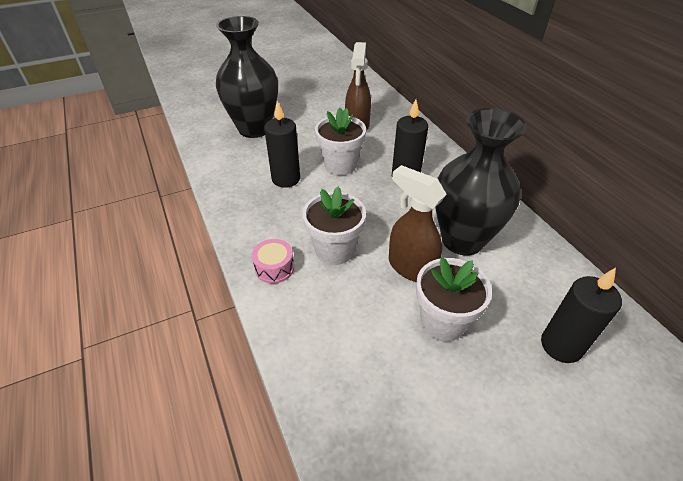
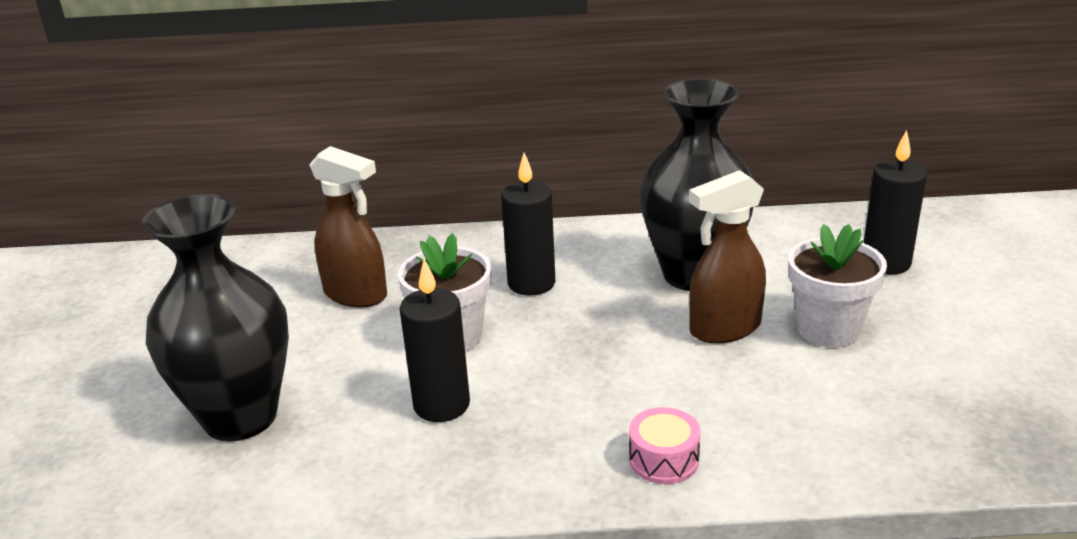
camera: 65 degrees left, 15 degrees down
white flower pot [302,187,366,265] -> none

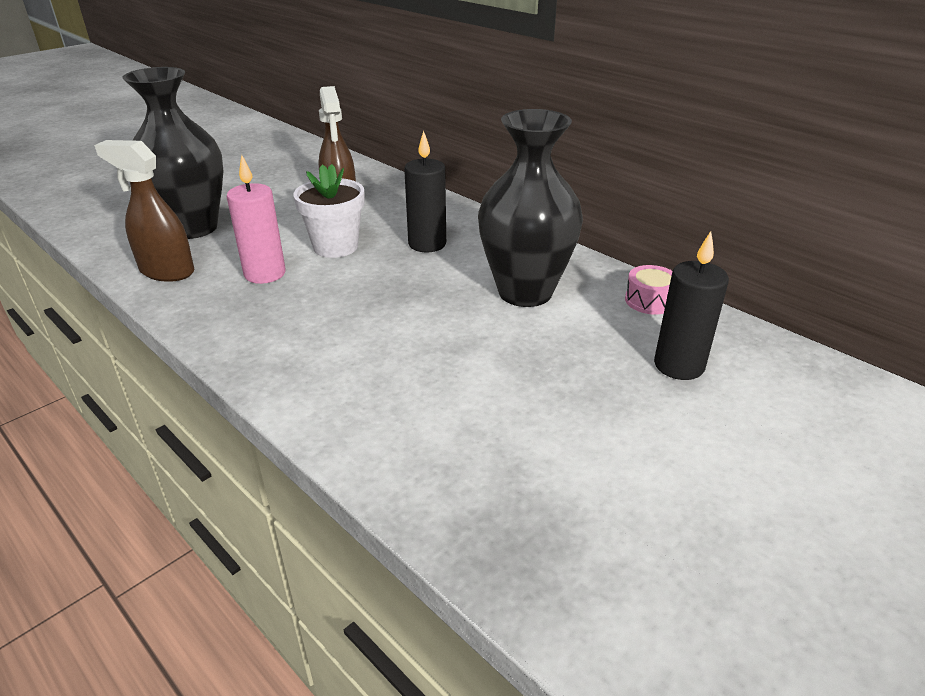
camera: 45 degrees right, 5 degrees up
black candle [399,259,470,422] -> pink candle [227,155,286,284]
pink drum [629,407,701,484] -> pink drum moved to [625,265,672,315]
brown spray bottle [689,170,766,343] -> brown spray bottle moved to [94,140,195,282]
white flower pot [788,224,887,347] -> none

